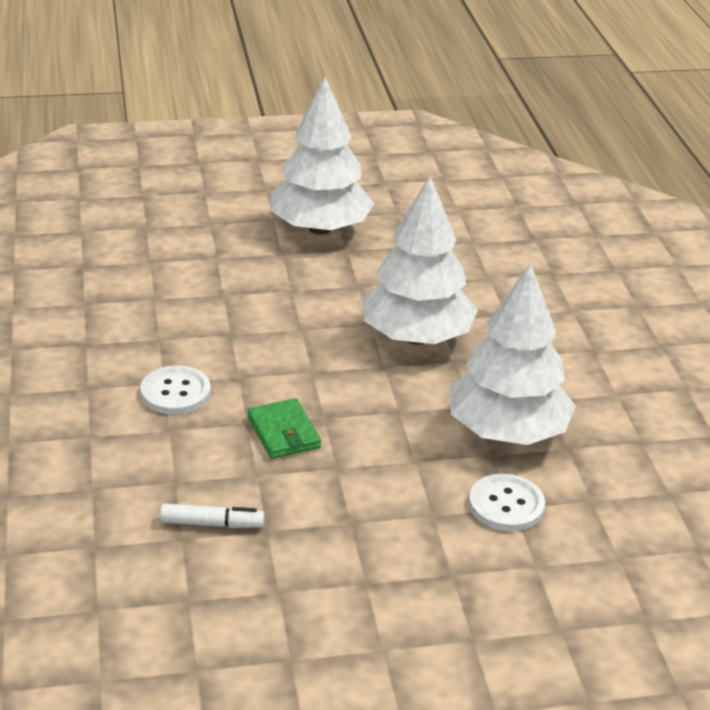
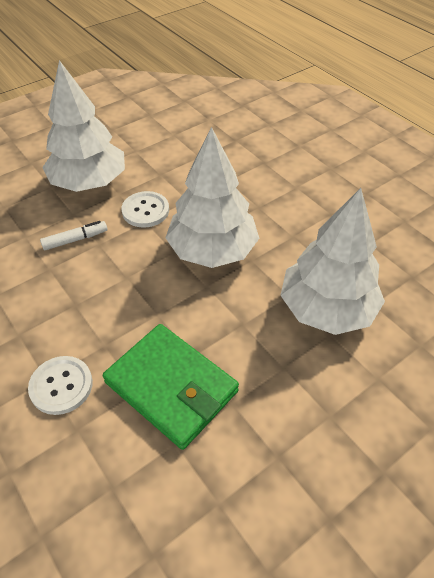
camera: 25 degrees left, 15 degrees up
white marker [160,504,264,528] -> white marker moved to [40,221,108,250]
green wallet [248,398,321,459] -> green wallet [103,324,239,450], size x1.79
white button [469,474,545,531] -> white button moved to [121,191,169,228]

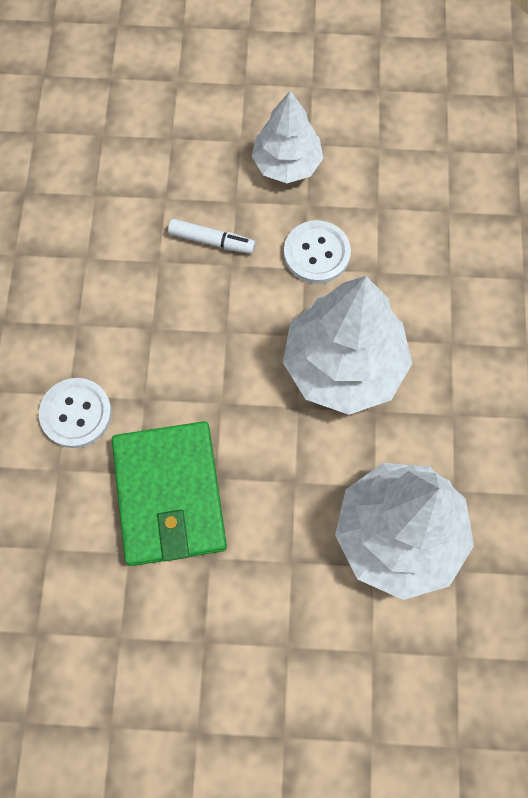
camera: 40 degrees right, 20 degrees up
white tree [42,60,125,192] -> white tree [252,91,323,183], size x0.62

